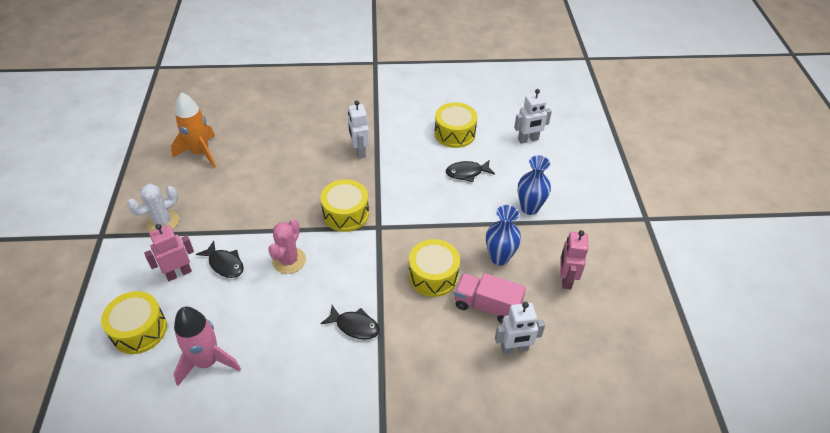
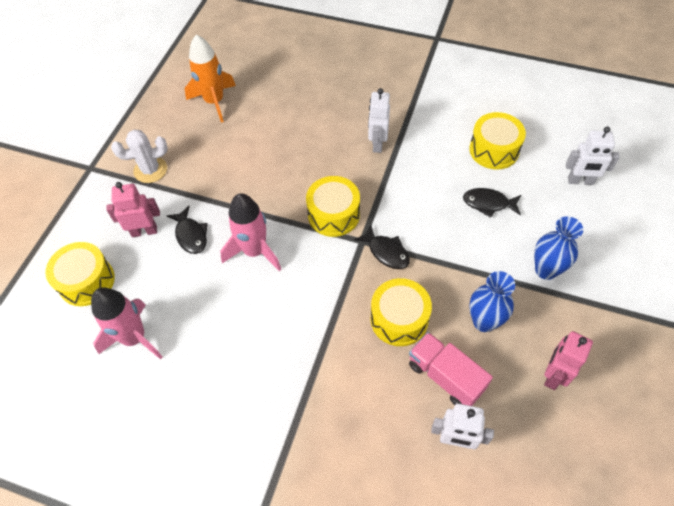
camera: 25 degrees right, 10 degrees up
pink cactus [268,219,306,274] -> pink rocket [220,193,281,271]
black fish [320,305,380,339] -> black fish moved to [354,225,410,269]

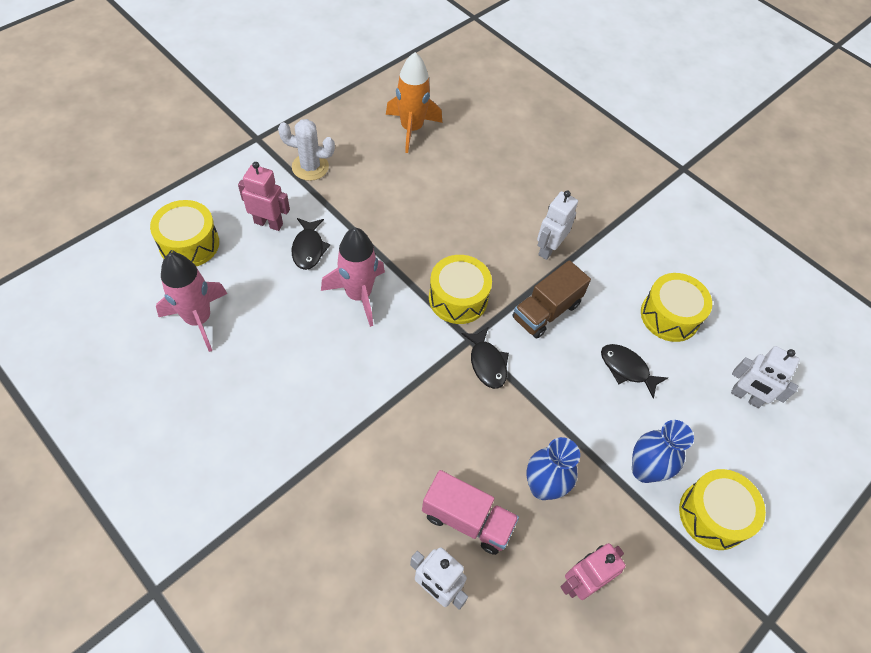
camera: 20 degrees right, 0 degrees up
yellow drum [371,278,432,346] -> yellow drum moved to [679,469,766,550]
pink truck [409,332,493,406] -> pink truck turned 135 degrees clockwise [422,470,519,555]
none -> brown truck [512,260,591,339]

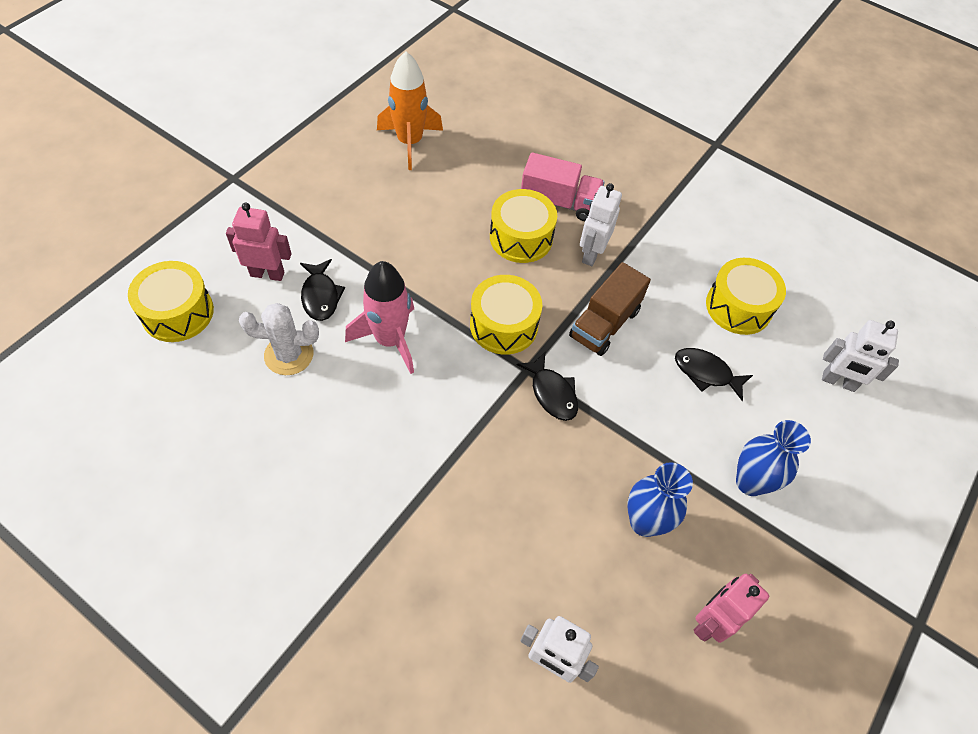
camera: 10 degrees left, 0 degrees up
pink rocket [156,252,227,352] -> none
white cactus [278,119,335,181] -> white cactus moved to [239,303,319,375]
pink truck [422,470,519,555] -> pink truck moved to [521,152,605,221]
yellow drum [679,469,766,550] -> yellow drum moved to [490,189,557,263]

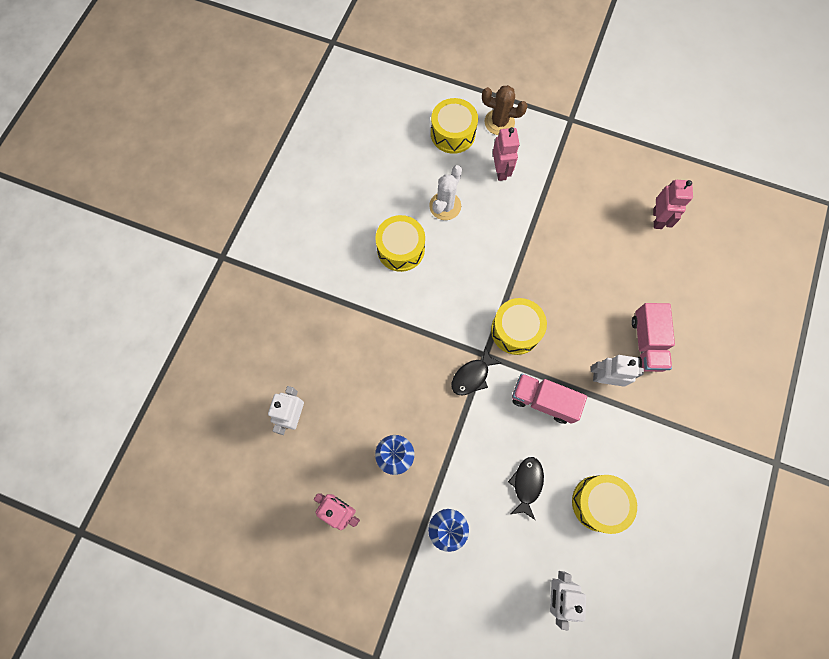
camera: 80 degrees right, 15 degrees up
white cactus [239,303,319,375] -> white cactus turned 45 degrees clockwise [429,165,462,220]
black fish [300,259,345,321] -> none
pink rocket [345,261,414,374] -> none
orange rocket [377,51,443,170] -> pink robot [653,180,693,229]
yellow drum [490,189,557,263] -> yellow drum moved to [375,215,425,272]
brown truck [569,262,651,356] -> pink truck [512,373,587,424]
none -> brown cactus [482,85,528,135]

